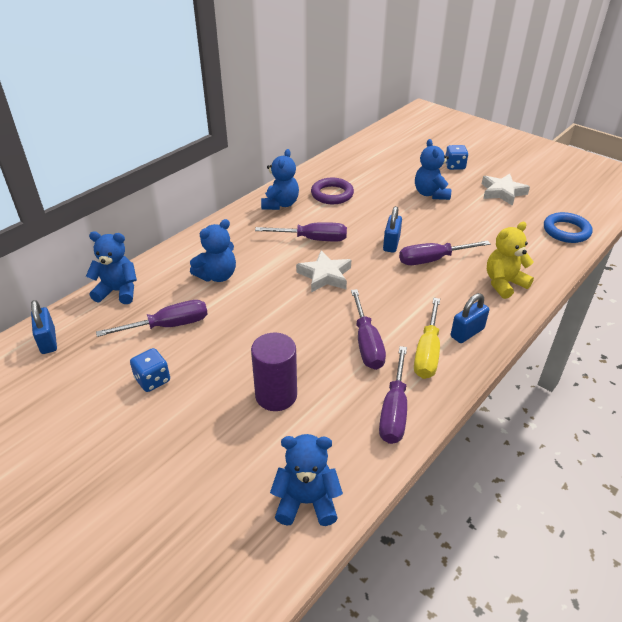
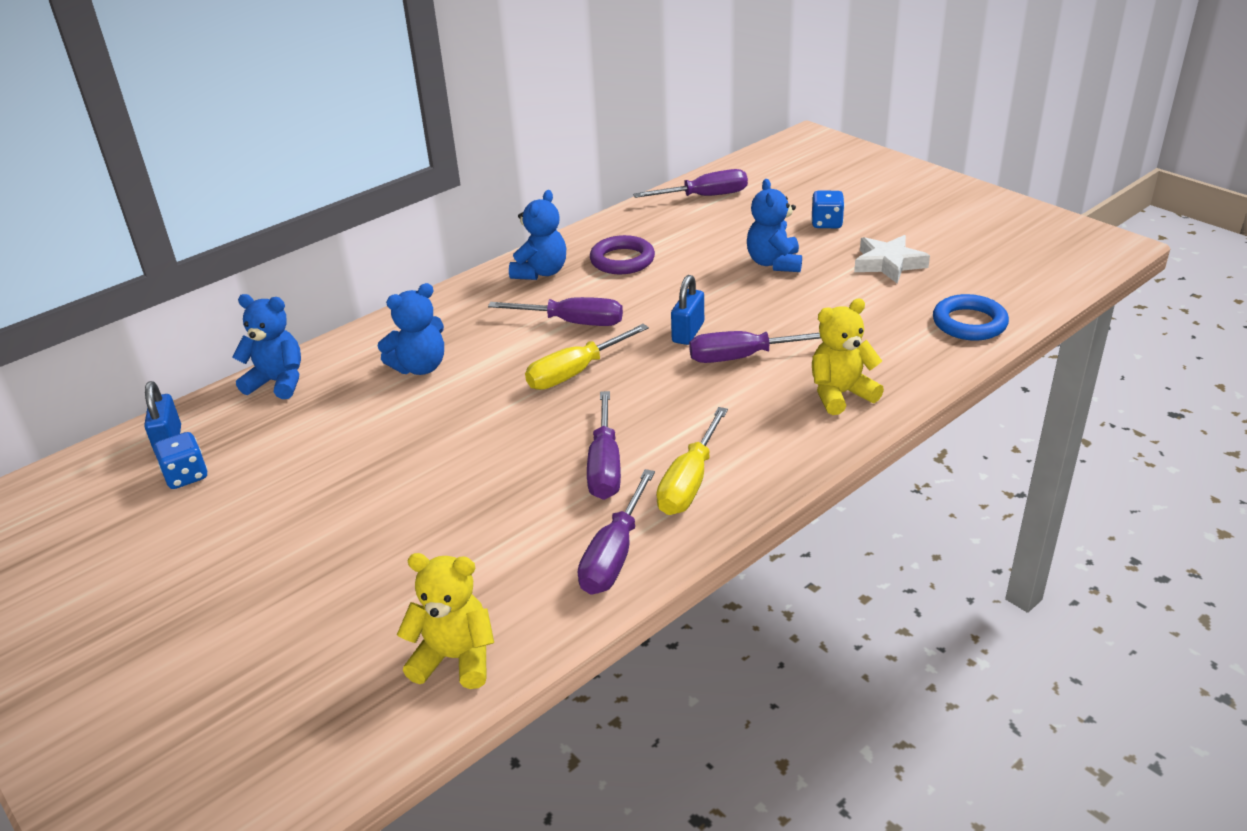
camera: 10 degrees right, 5 degrees down
purple screwdriver [96,300,208,337] -> purple screwdriver moved to [633,169,748,198]
blue dice [130,348,170,392] -> blue dice moved to [154,432,207,489]
purple cylinder [251,333,297,411] -> none
blue teddy bear [270,434,343,526] -> yellow teddy bear [397,553,494,689]
white star [296,250,351,293] -> yellow screwdriver [525,324,649,390]
blue padlock [451,293,489,343] -> none

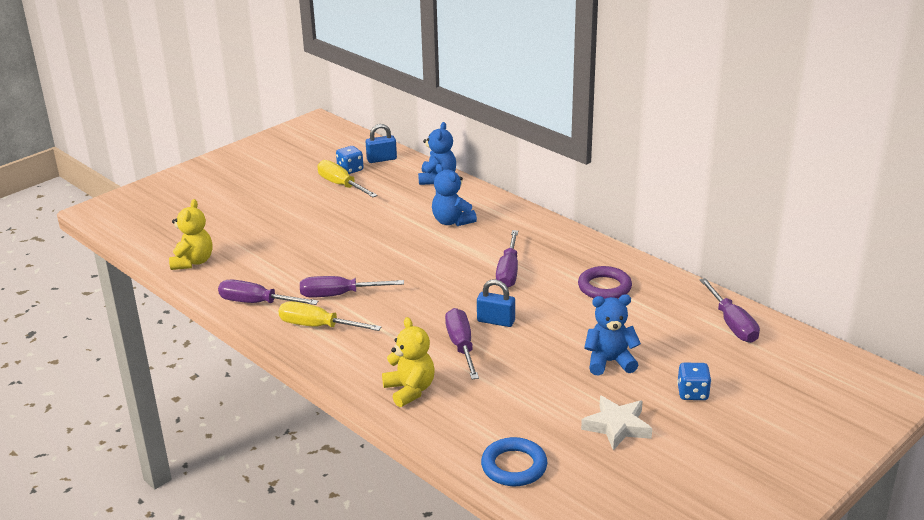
camera: 85 degrees right, 5 degrees down
blue teddy bear [509,190,566,280] -> none
yellow screwdriver [525,324,649,390] -> yellow screwdriver moved to [317,160,378,197]

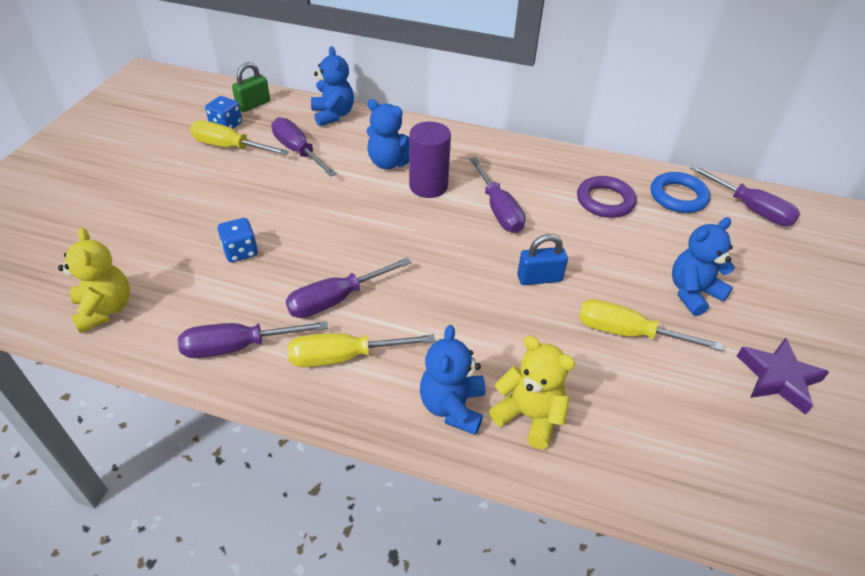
camera: 30 degrees left, 15 degrees up
blue padlock [366,124,397,163] -> green padlock [232,62,270,112]
purple screwdriver [445,308,479,379] -> purple screwdriver moved to [271,117,337,177]
blue ring [481,437,547,486] -> blue ring moved to [651,172,710,213]
white star [581,396,652,451] -> purple star [737,337,829,415]
blue dice [677,363,711,400] -> blue dice moved to [217,218,258,262]
none -> purple cylinder [409,122,451,198]
none -> blue teddy bear [420,325,486,435]
none -> yellow screwdriver [579,299,723,351]

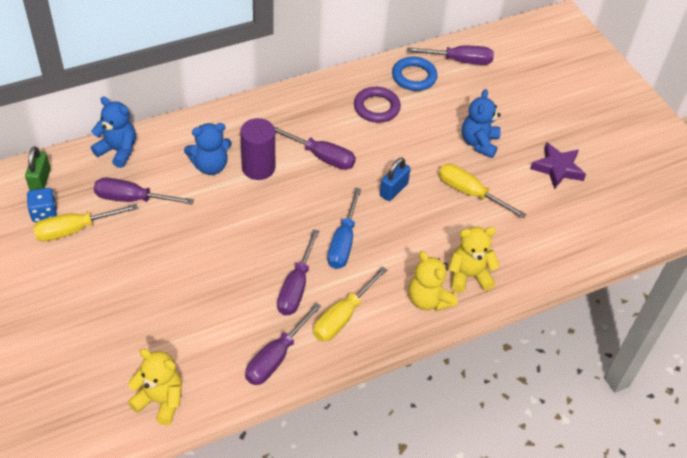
camera: 45 degrees left, 5 degrees up
blue dice [217,218,258,262] -> none
blue teddy bear [420,325,486,435] -> yellow teddy bear [408,251,457,311]
yellow screwdriver [579,299,723,351] -> yellow screwdriver turned 60 degrees clockwise [439,164,527,218]
none -> blue screwdriver [327,187,361,269]

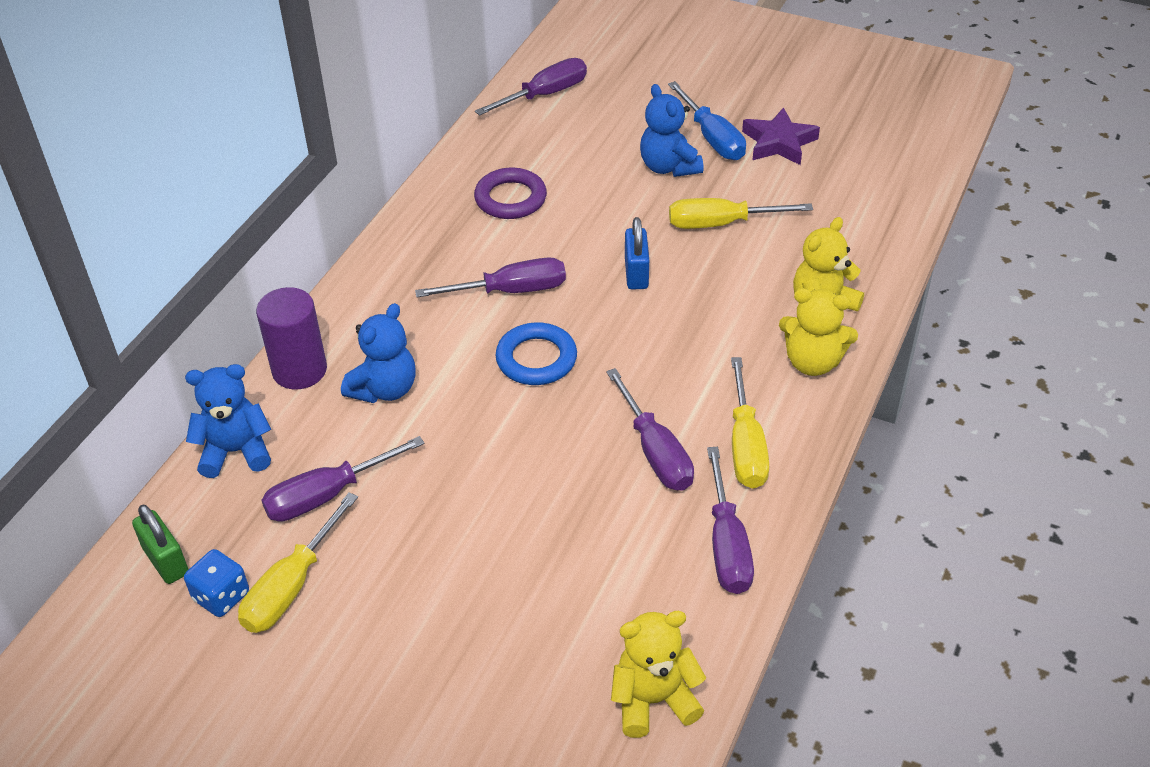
camera: 35 degrees left, 5 degrees down
purple cylinder [240,118,275,180] -> purple cylinder moved to [256,287,327,389]
blue screwdriver [327,187,361,269] -> blue screwdriver moved to [668,81,746,160]
blue ring [392,57,437,91] -> blue ring moved to [495,322,577,385]

